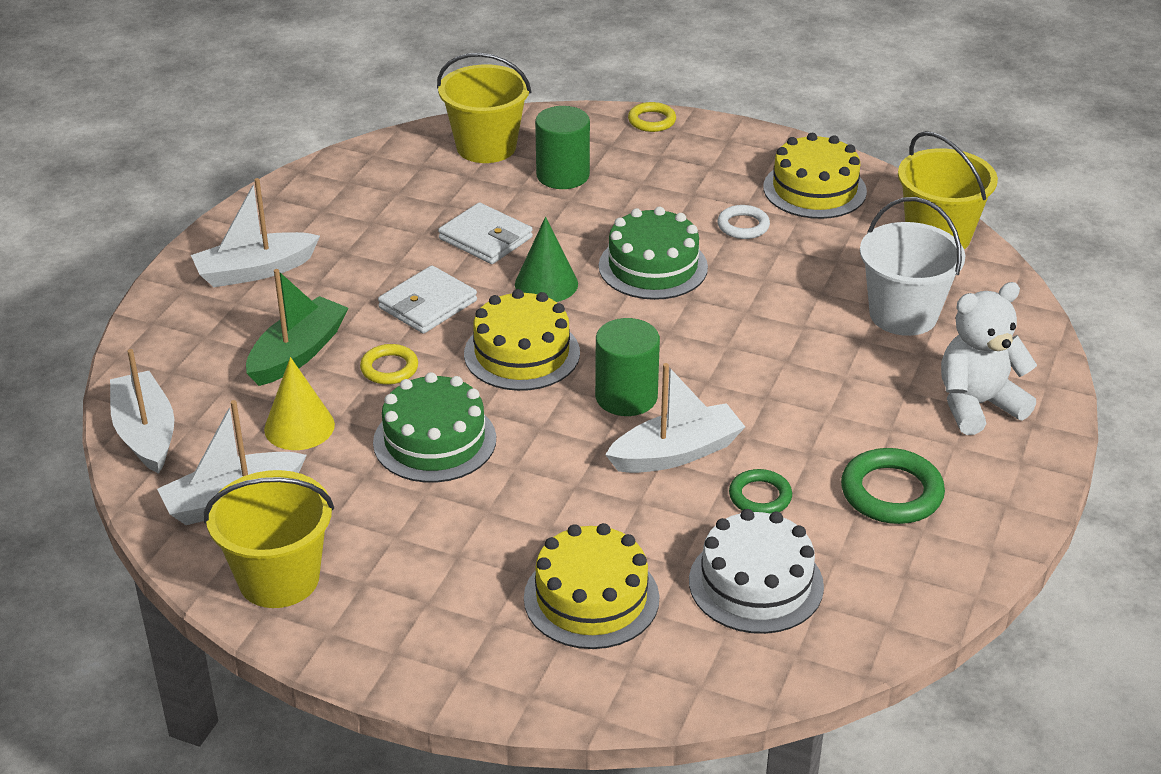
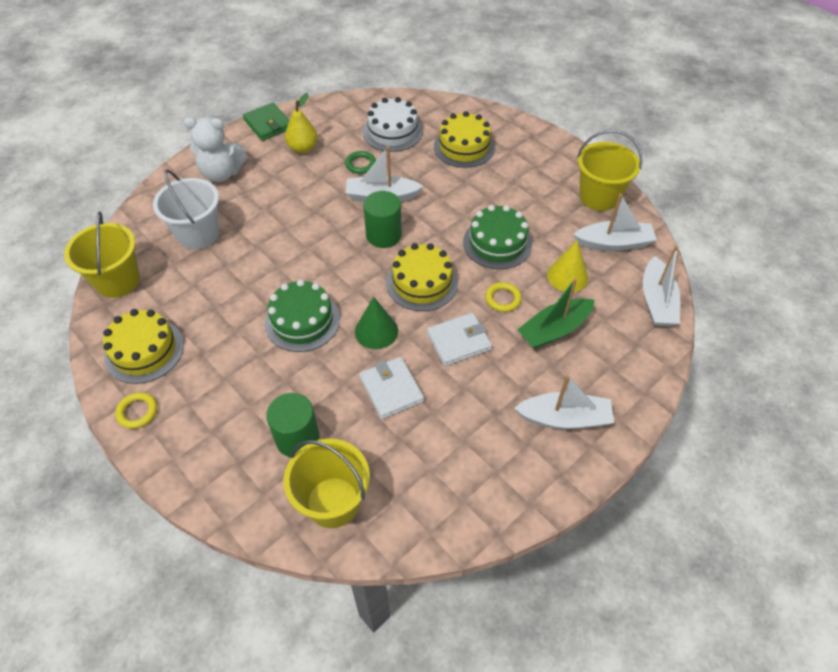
camera: 155 degrees left, 15 degrees up
yellow ring [628,102,676,132] -> yellow ring moved to [115,392,157,429]
white ring [717,205,770,239] -> none
green ring [841,448,945,524] -> yellow pear [285,93,318,153]
none -> green wallet [243,103,290,141]

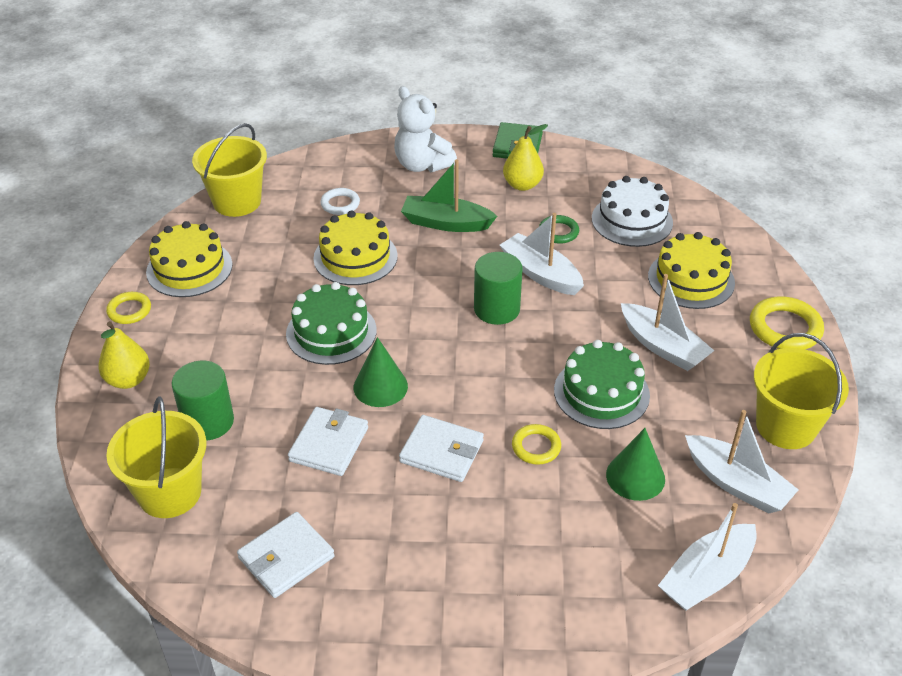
camera: 45 degrees right, 10 degrees down
white bucket [153,169,219,250] -> white ring [321,188,360,215]
yellow cake [386,243,458,311] -> yellow cake moved to [313,211,398,285]
white boat [514,374,614,429] -> white boat moved to [621,274,715,371]
green boat [517,278,594,349] -> green boat moved to [401,159,497,232]
yellow cone [547,240,588,292] -> green cone [606,428,665,501]
none -> yellow pear [98,321,150,389]
none -> white wallet [237,512,335,598]
none -> yellow ring [750,297,824,349]

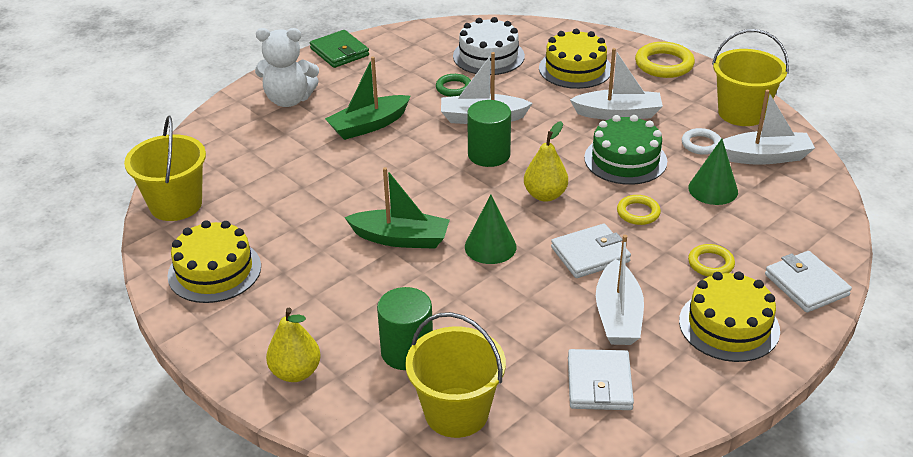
camera: 45 degrees left, 5 degrees down
yellow ring [106,292,151,324] -> yellow ring moved to [688,244,735,277]
green cake [286,282,377,365] -> green boat [344,167,450,249]
white wallet [288,407,368,476] -> white wallet moved to [765,251,852,313]
yellow cake [313,211,398,285] -> yellow cake moved to [679,272,780,362]
white ring [321,188,360,215] -> white ring moved to [682,128,721,155]
yellow pear [503,124,548,191] -> yellow pear moved to [524,121,568,202]
white boat [658,503,757,611] -> white boat moved to [596,235,644,345]

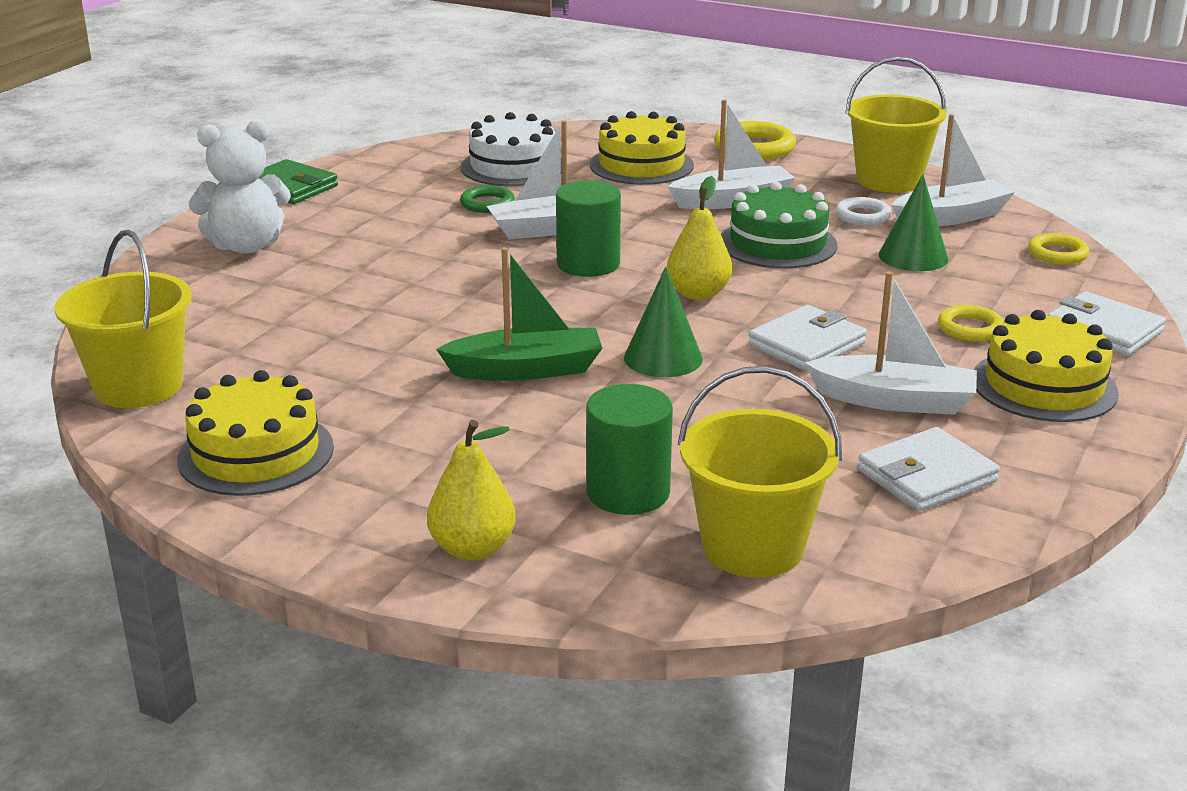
camera: 20 degrees left, 10 degrees down
green boat [325,57,411,140] -> none
white wallet [568,349,634,410] -> white wallet turned 75 degrees clockwise [858,427,1000,511]
white boat [596,235,644,345] -> white boat turned 60 degrees counterclockwise [805,271,977,415]
yellow ring [617,195,661,225] -> yellow ring moved to [1028,233,1089,265]

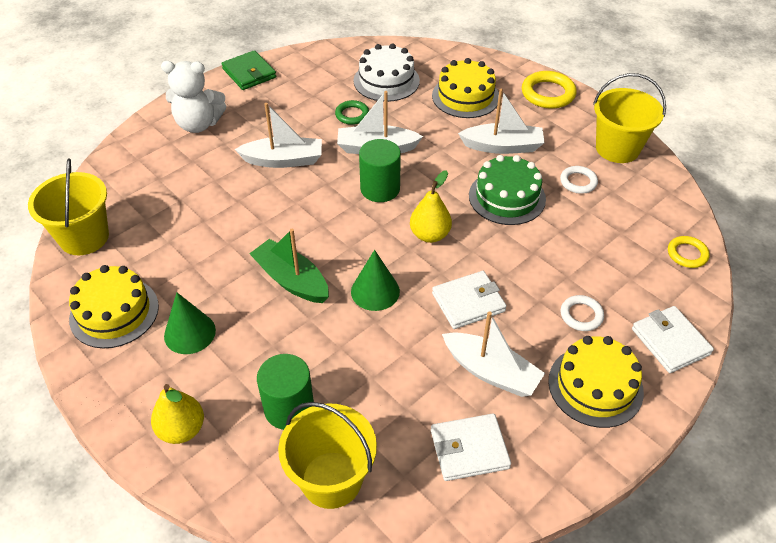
camera: 20 degrees right, 20 degrees up
green boat [436,247,602,381] -> green boat turned 150 degrees counterclockwise [249,229,329,303]
green cone [879,174,949,271] -> green cone moved to [164,292,216,354]
white boat [892,114,1015,226] -> white boat moved to [235,103,322,168]
yellow ring [938,305,1004,341] -> white ring [560,295,604,331]

